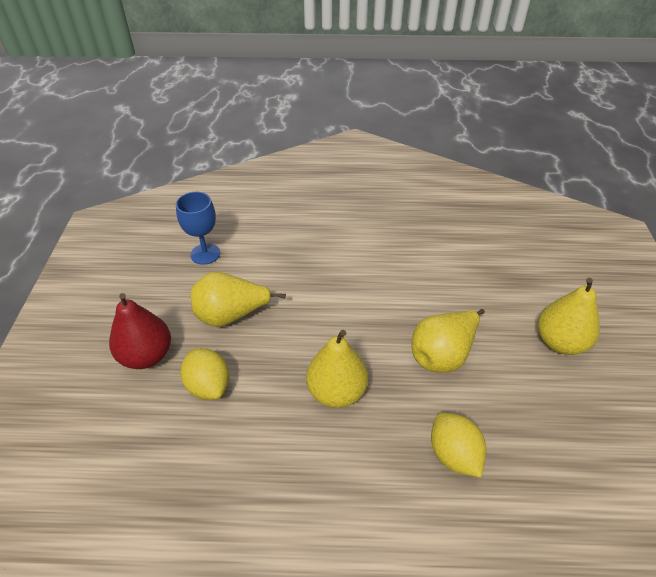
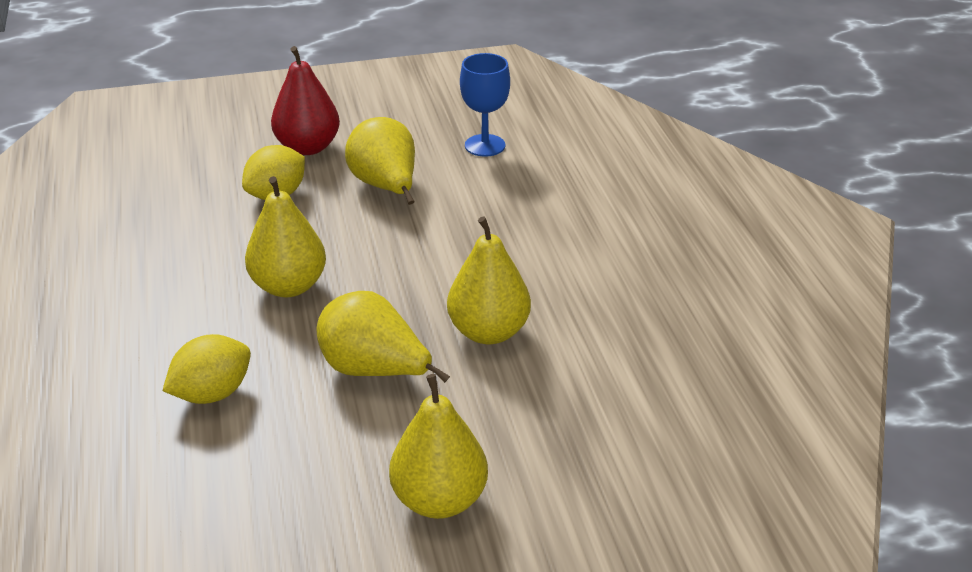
camera: 75 degrees right, 10 degrees down
none -> yellow pear [447,217,531,344]

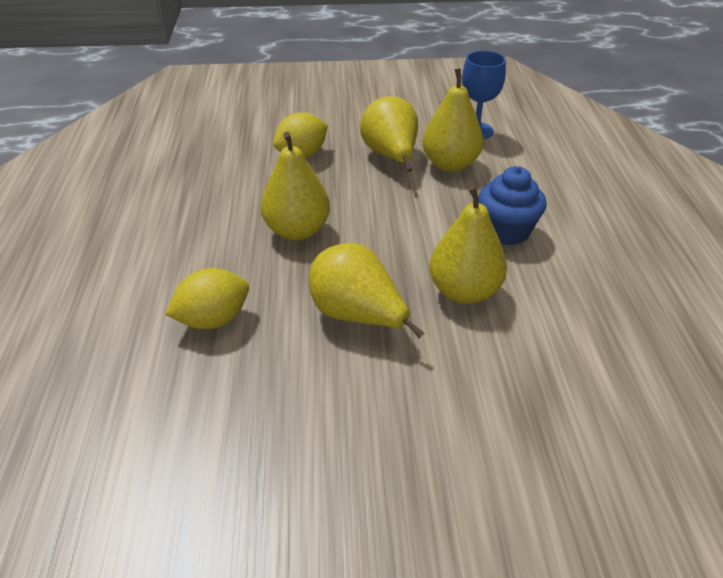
camera: 10 degrees right, 5 degrees up
red pear [271,46,340,155] -> none
yellow pear [389,374,488,519] -> yellow pear moved to [422,68,484,172]
none -> blue cupcake [478,166,547,245]

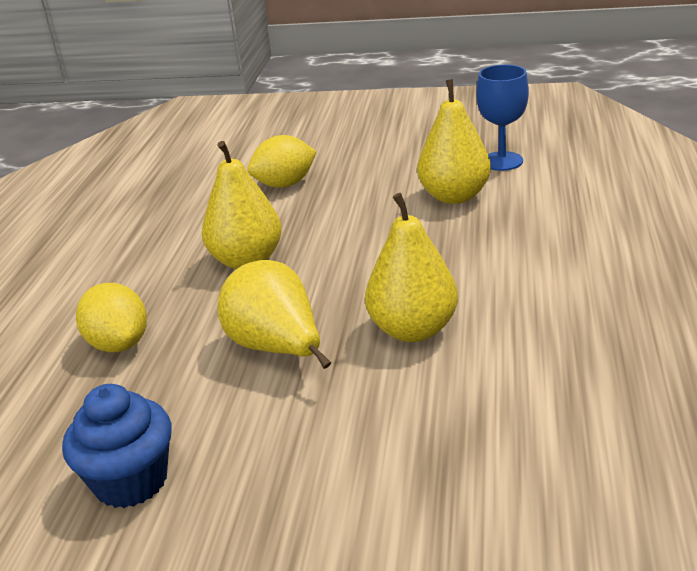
camera: 15 degrees right, 10 degrees down
yellow lemon [165,268,249,329] -> yellow lemon turned 75 degrees clockwise [76,283,147,352]
yellow pear [360,96,418,172] -> none
blue cupcake [478,166,547,245] -> blue cupcake moved to [62,384,172,508]

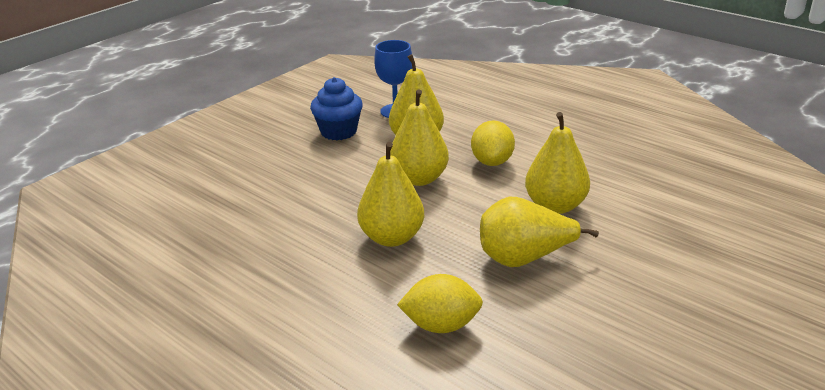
camera: 60 degrees left, 0 degrees up
blue cupcake [62,384,172,508] -> blue cupcake moved to [310,77,363,140]
yellow lemon [248,135,317,188] -> yellow lemon moved to [471,120,515,166]
none -> yellow pear [390,89,449,186]

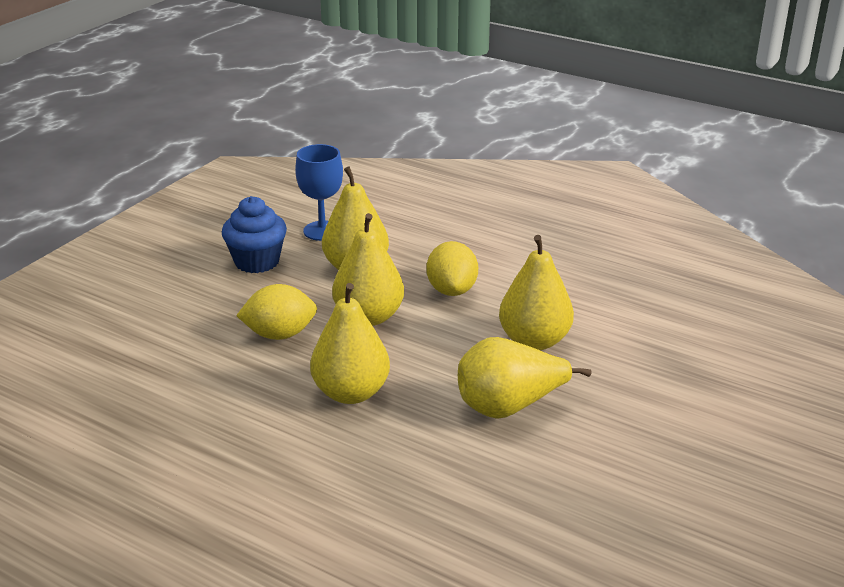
camera: 10 degrees left, 0 degrees up
yellow lemon [397,274,483,333] -> yellow lemon moved to [236,284,317,340]

